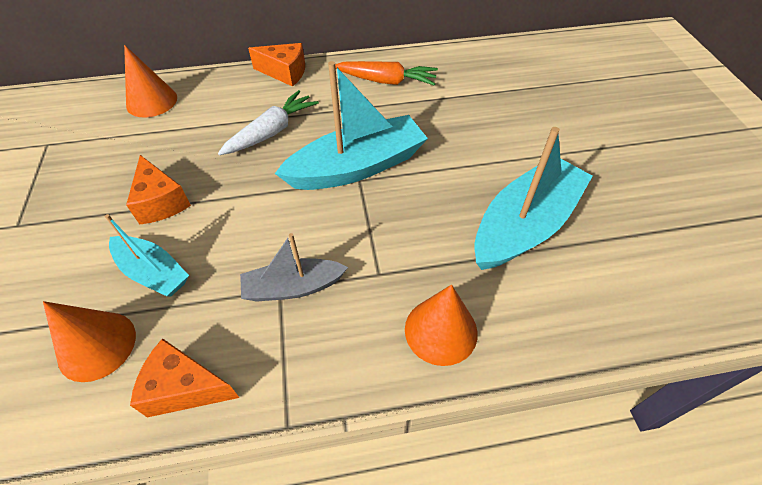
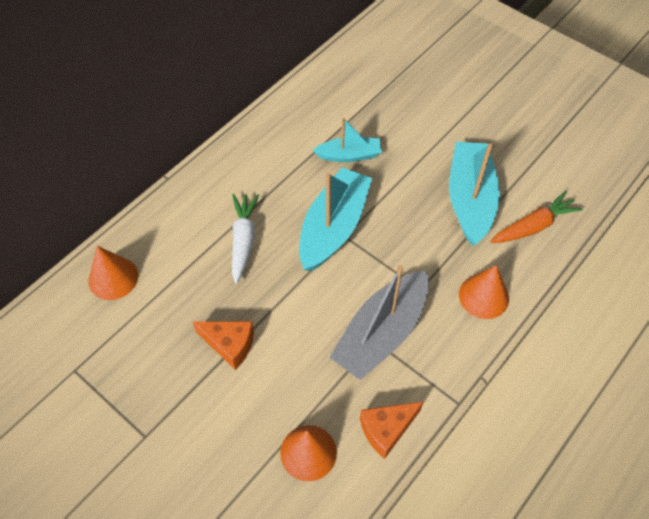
camera: 40 degrees left, 5 degrees up
turquoise boat [105,214,189,297] -> turquoise boat moved to [313,118,382,162]
grey boat [240,233,348,302] -> grey boat [329,265,429,380], size x1.73
orange cheese [248,43,305,87] -> none
orange carrot [335,61,438,86] -> orange carrot moved to [490,191,583,243]

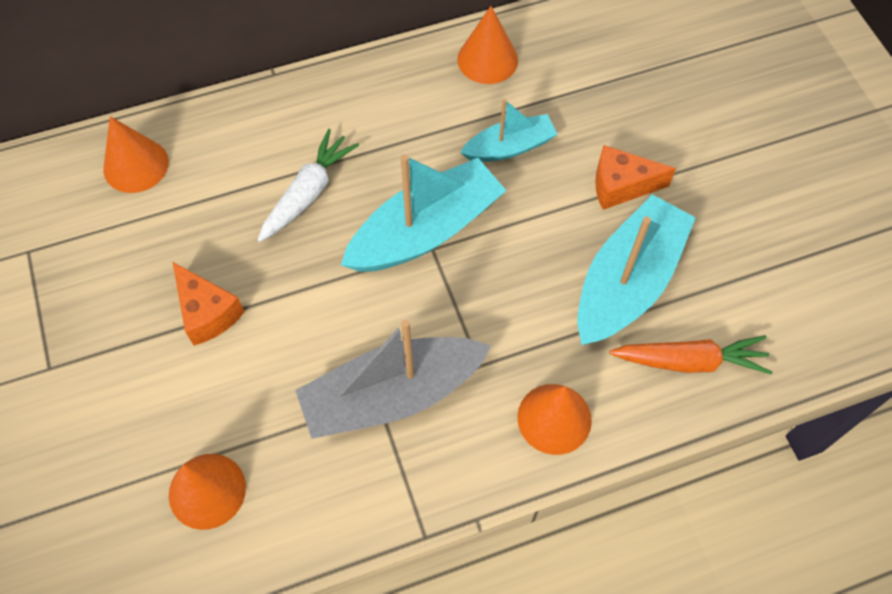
camera: 30 degrees right, 5 degrees up
turquoise boat [313,118,382,162] -> turquoise boat turned 45 degrees counterclockwise [460,99,558,162]
orange cheese [360,401,424,459] -> orange cheese moved to [595,145,676,210]
none -> orange cone [457,6,518,84]

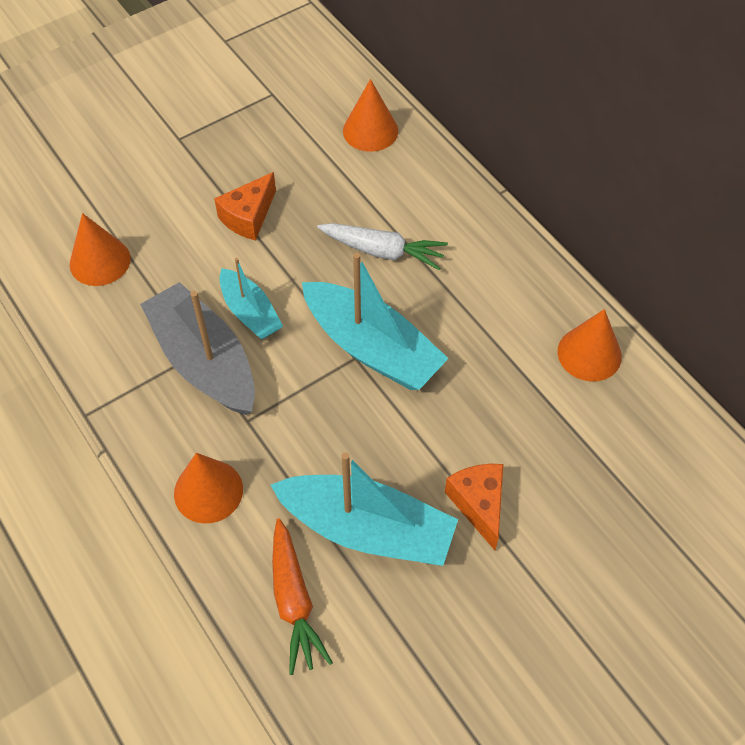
camera: 75 degrees right, 5 degrees down
turquoise boat [460,99,558,162] -> turquoise boat moved to [219,258,283,339]

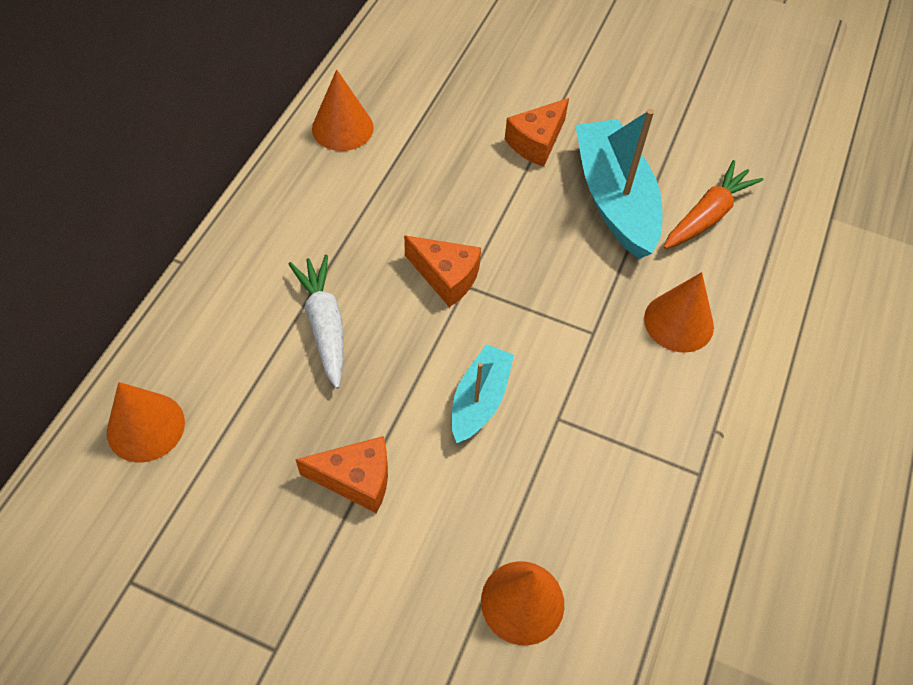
camera: 125 degrees left, 0 degrees up
grey boat [140,282,255,415] -> none
turquoise boat [302,253,449,390] -> orange cheese [404,236,481,307]

